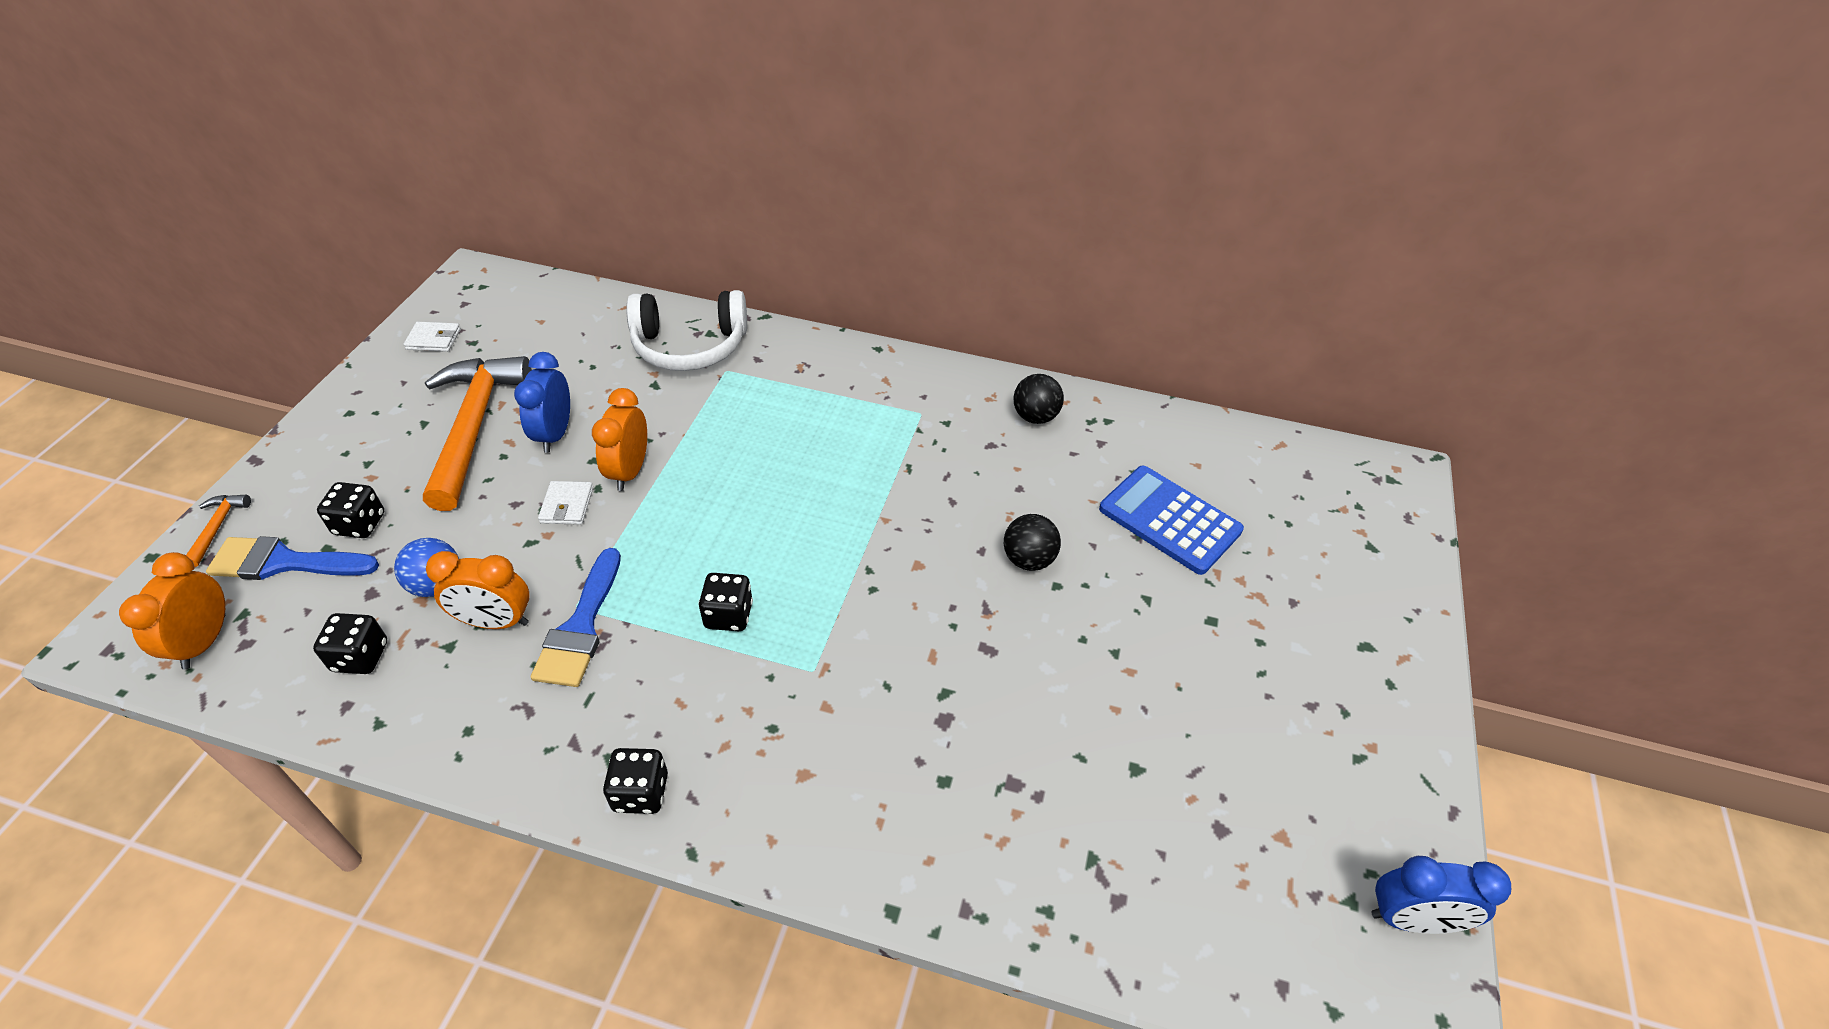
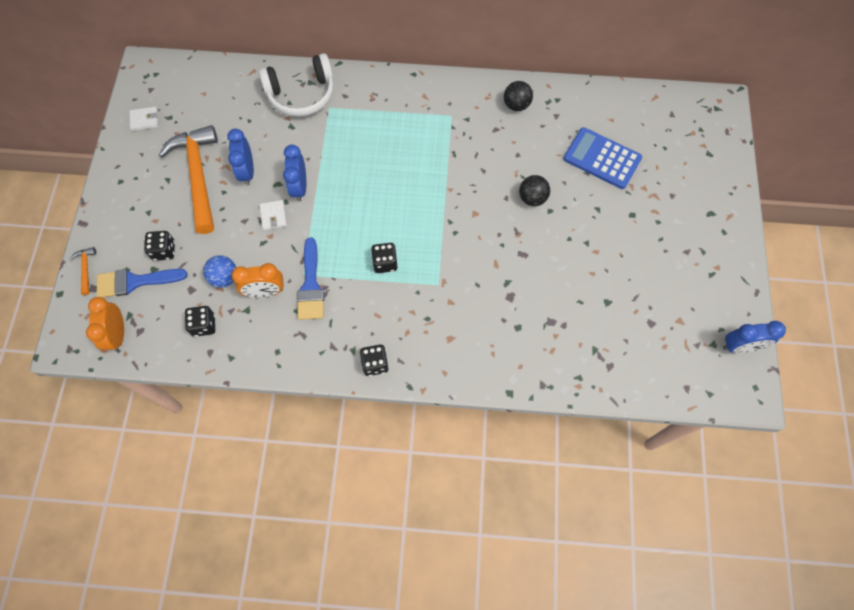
camera: 10 degrees left, 20 degrees up
orange clock [592,388,647,491] -> blue clock [283,145,306,202]

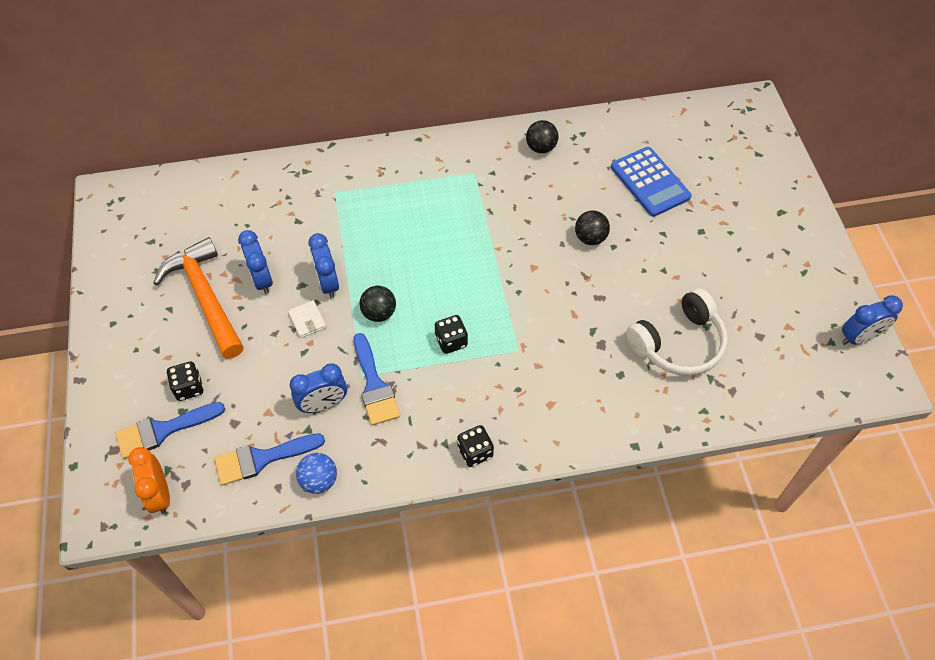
camera: 15 degrees left, 10 degrees down
orange hammer [70,247,96,295] -> none
white wallet [129,107,158,131] -> none
black dice [185,306,215,337] -> blue brush [215,433,325,486]
blue ball [203,255,236,288] -> blue ball moved to [296,453,337,494]
orange clock [231,263,284,298] -> blue clock [290,363,347,413]
white headphones [259,53,334,117] -> white headphones moved to [626,288,728,376]
blue calculator [563,127,642,189] -> blue calculator turned 135 degrees counterclockwise [611,147,692,217]
none -> black ball [359,286,396,322]

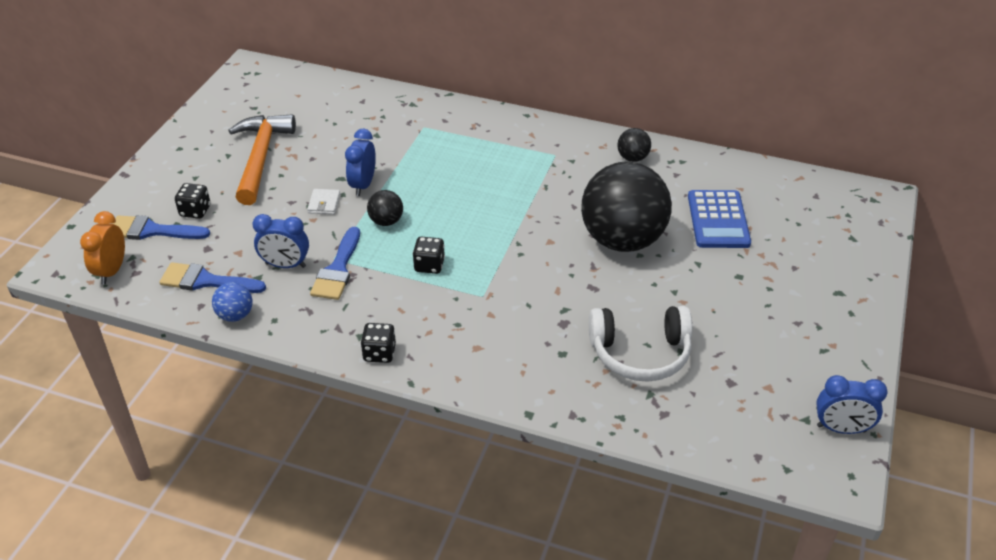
camera: 30 degrees right, 15 degrees down
blue clock [238,230,273,294] -> none
black ball [575,210,610,245] -> black ball [581,162,672,252], size x2.40

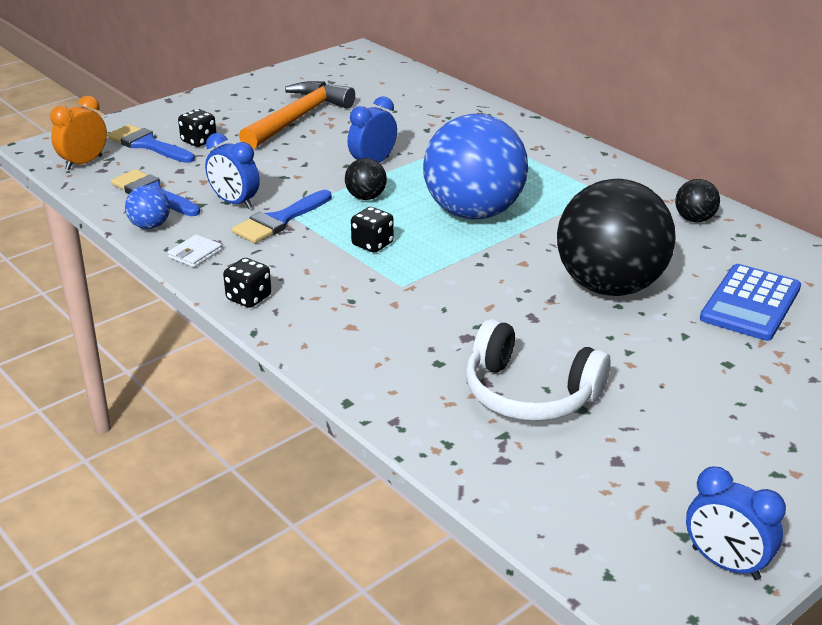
camera: 30 degrees right, 10 degrees down
white wallet [307,189,340,214] -> white wallet moved to [168,234,222,267]
none -> blue ball [423,114,528,219]

